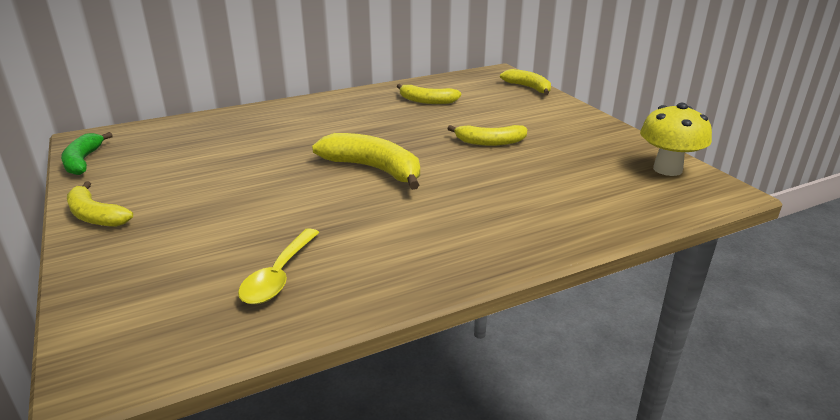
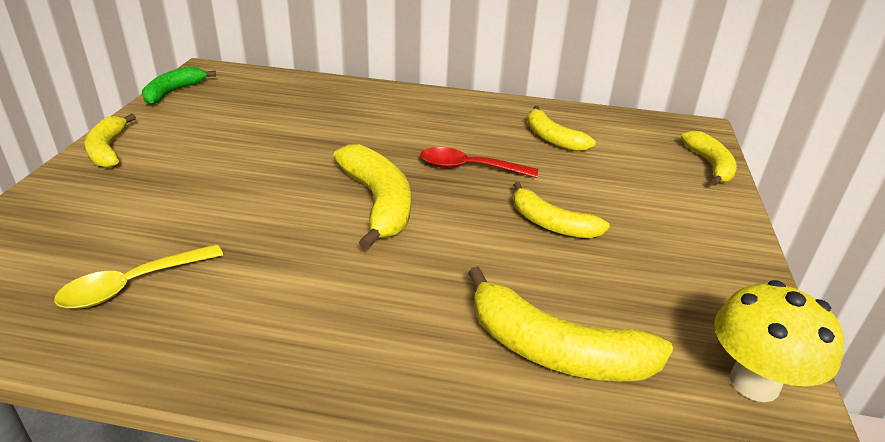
camera: 35 degrees right, 5 degrees up
none -> red spoon [420,147,538,178]
none -> yellow banana [468,267,673,382]

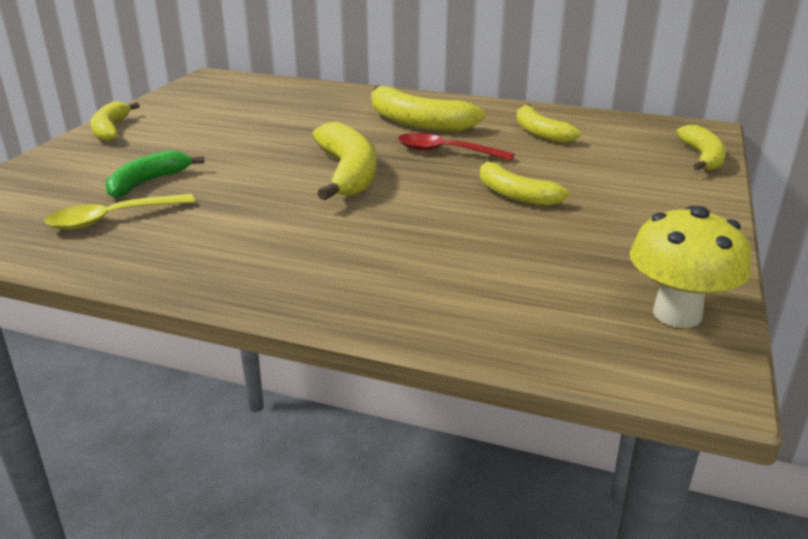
camera: 10 degrees right, 5 degrees down
green banana [142,66,216,105] -> green banana moved to [105,150,204,198]
yellow banana [468,267,673,382] -> yellow banana moved to [371,85,485,132]

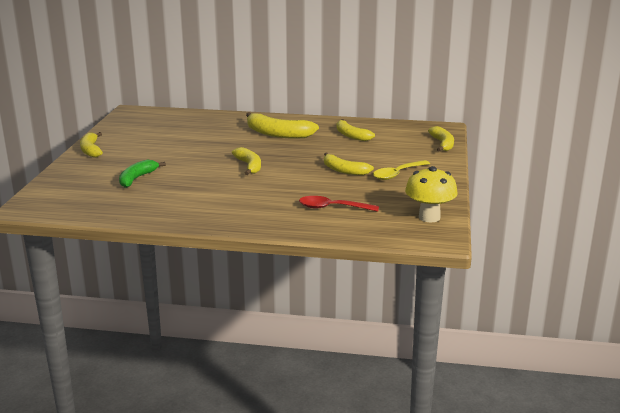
camera: 10 degrees left, 5 degrees down
yellow spoon [45,194,195,230] -> yellow spoon moved to [373,160,430,180]
yellow banana [312,122,377,200] -> yellow banana [232,147,261,175], size x0.65
red spoon [398,133,515,161] -> red spoon moved to [299,196,379,212]

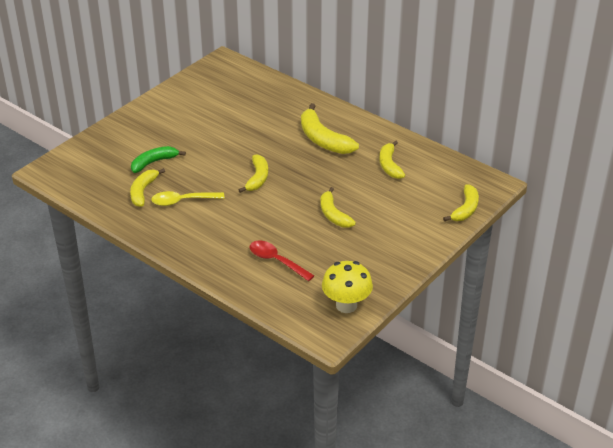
camera: 30 degrees right, 15 degrees up
yellow banana [80,132,103,158] -> yellow banana moved to [130,168,165,207]
yellow spoon [373,160,430,180] -> yellow spoon moved to [151,191,224,206]

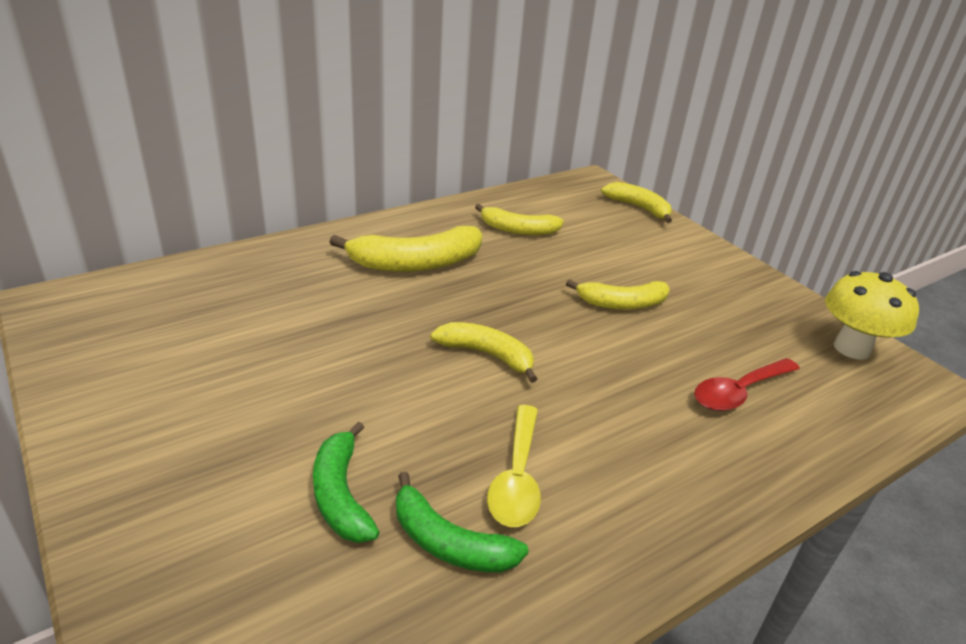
camera: 75 degrees left, 5 degrees down
yellow banana [130,168,165,207] -> green banana [396,472,529,573]

